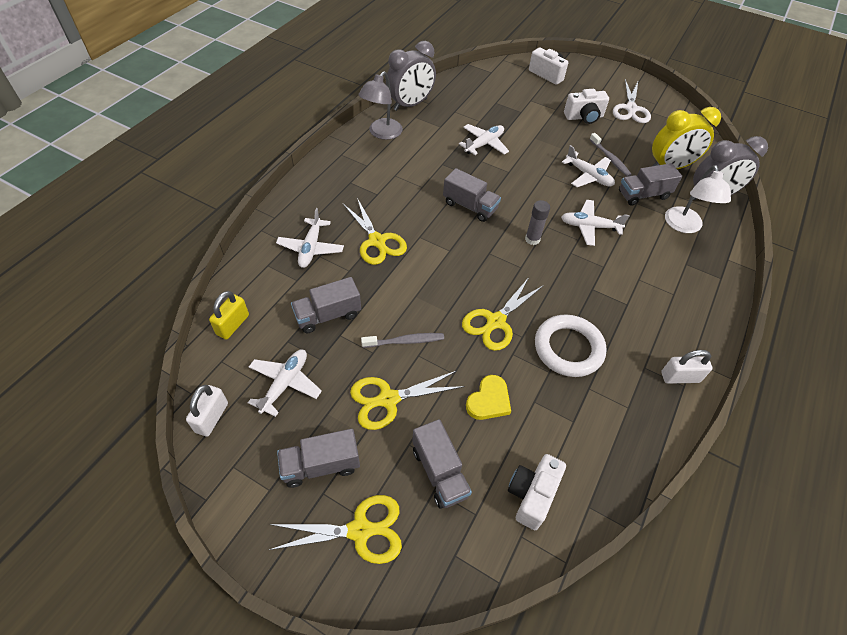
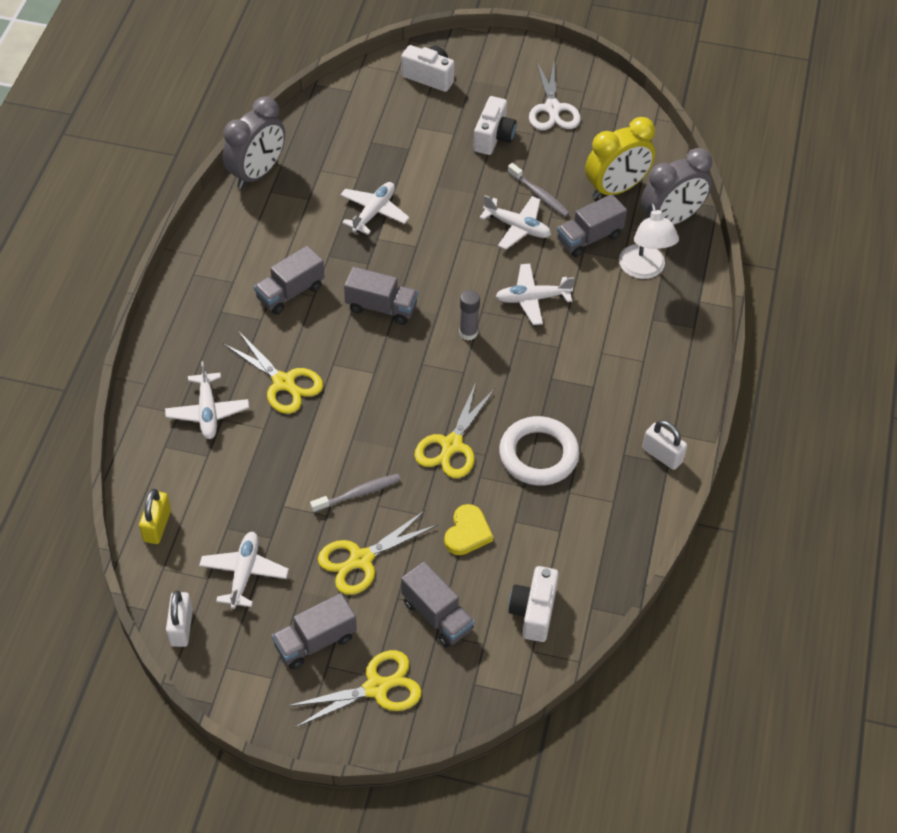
camera: 15 degrees left, 0 degrees up
grey truck [291,277,361,333] -> grey truck moved to [254,245,325,315]
grey lamp [358,71,403,140] -> none
white camera [564,89,609,124] -> white camera turned 45 degrees counterclockwise [473,96,517,155]
white padlock [661,350,713,384] -> white padlock turned 60 degrees clockwise [642,420,687,470]

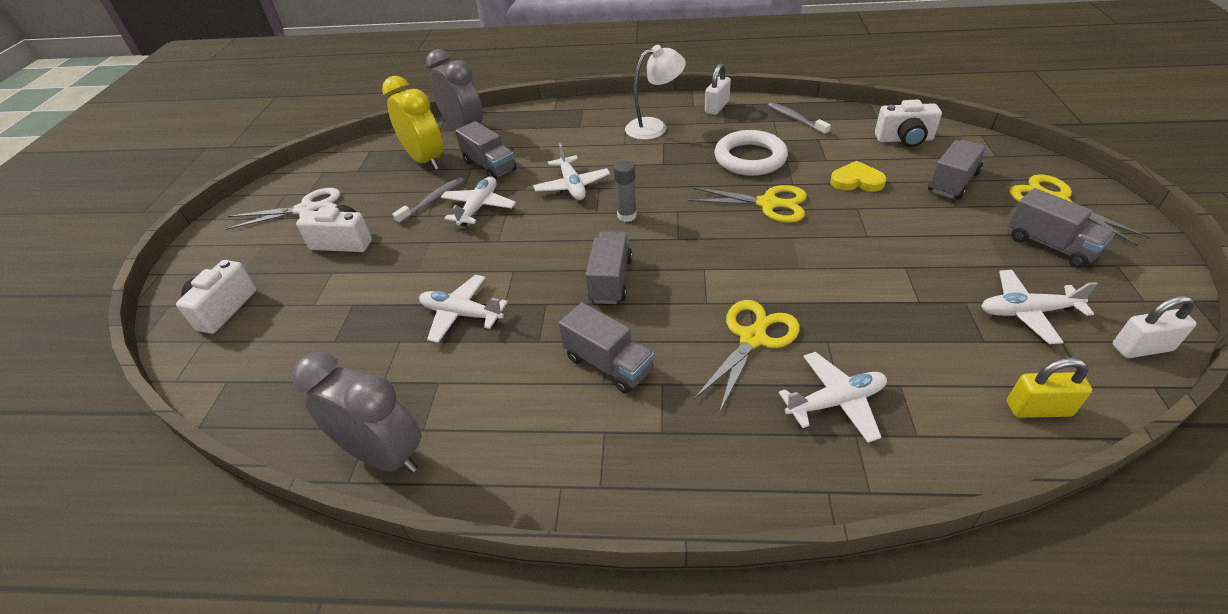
camera: 95 degrees left, 10 degrees down
grey toothbrush [310,474,401,513] -> grey toothbrush moved to [768,102,831,135]
yellow scissors [318,510,438,595] -> none
white lamp [619,203,679,279] -> white lamp moved to [625,45,686,140]

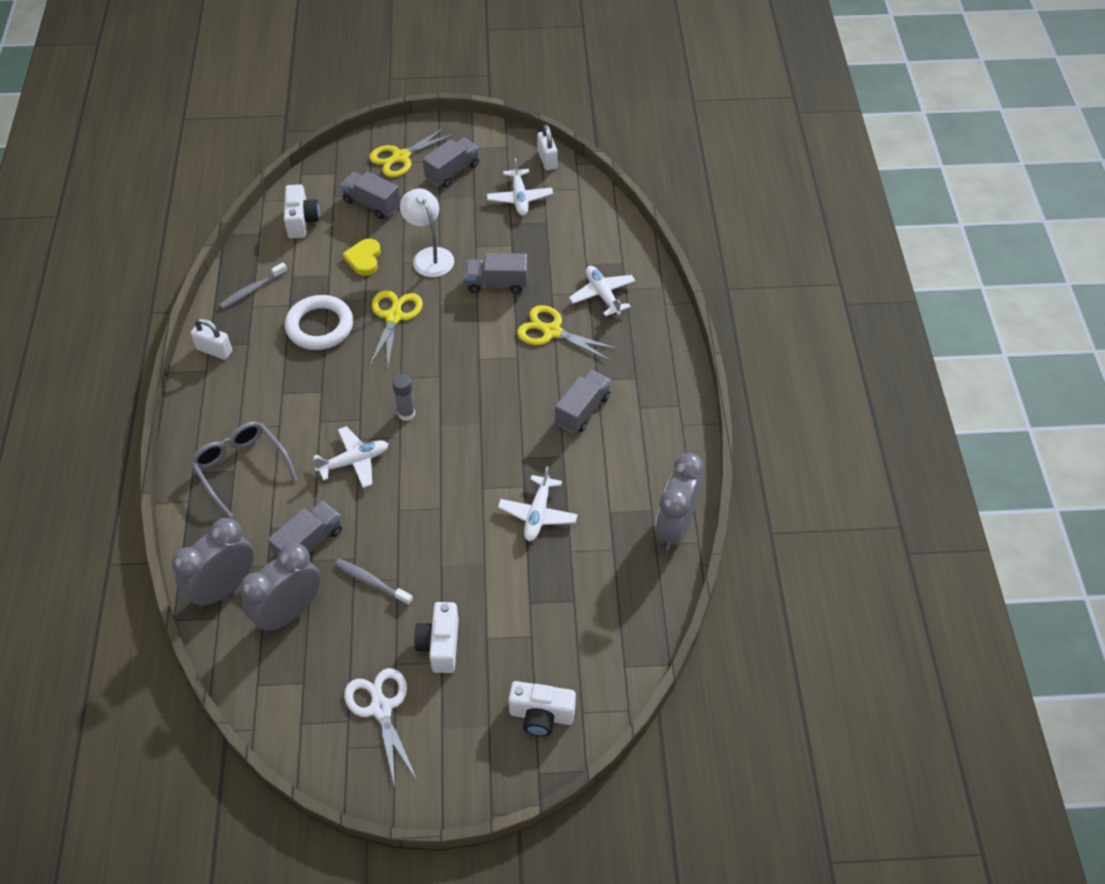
camera: 100 degrees left, 10 degrees up
yellow clock [382,76,443,170] -> grey clock [240,543,320,633]
white plane [441,176,516,227] -> none
grey truck [586,231,632,304] -> grey truck moved to [465,253,527,294]
white lamp [625,45,686,140] -> white lamp moved to [400,188,454,277]
yellow padlock [1007,357,1092,418] -> none
none -> grey glasses [191,421,298,518]

